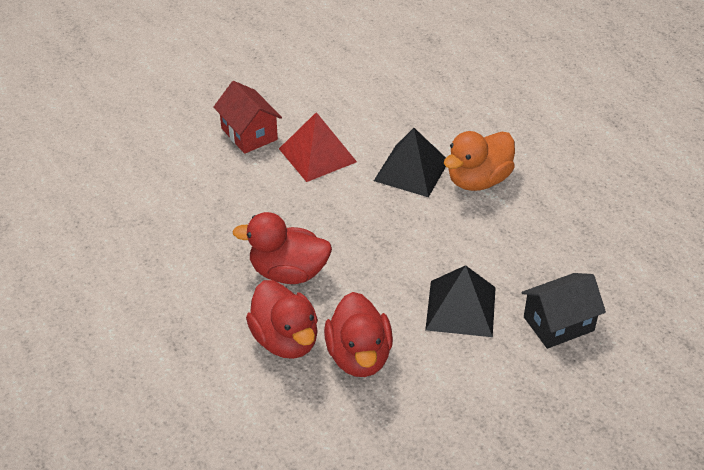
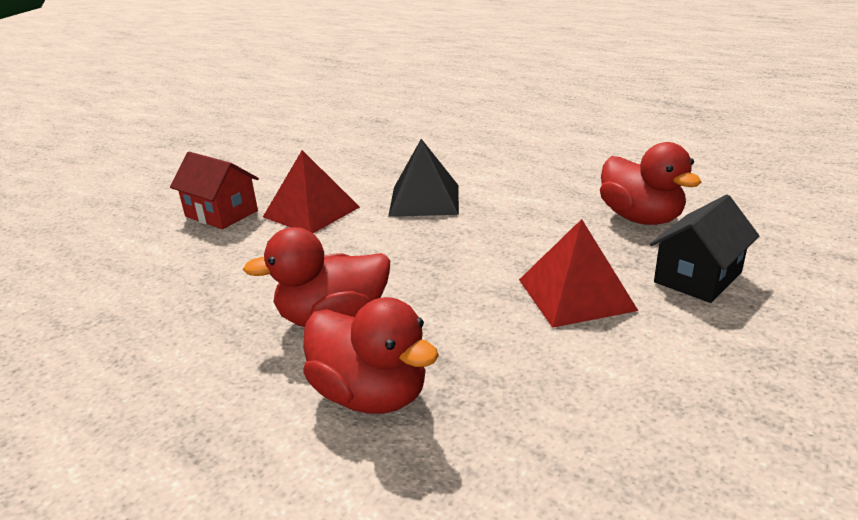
camera: 20 degrees left, 15 degrees down
red duck [324,292,393,377] -> red duck moved to [600,142,702,225]
black pyramid [425,265,496,337] -> red pyramid [519,219,638,328]
orange duck [444,131,515,191] -> none

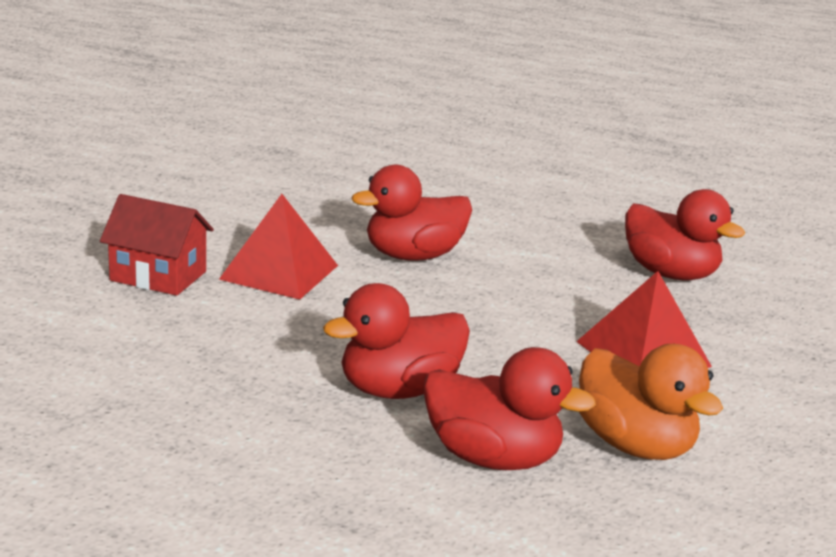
camera: 20 degrees left, 5 degrees down
black pyramid [388,139,459,217] -> red duck [352,165,472,261]
black house [650,195,759,303] -> none
none -> orange duck [579,344,723,460]

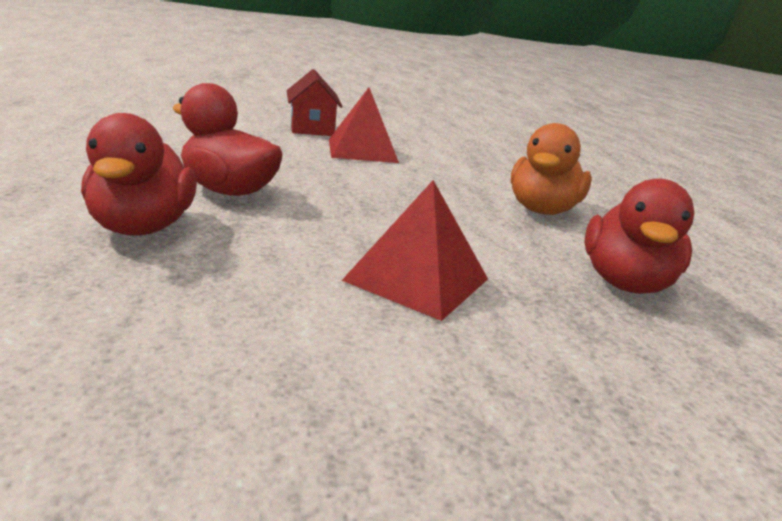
camera: 60 degrees right, 0 degrees up
red duck [352,165,472,261] -> none
orange duck [579,344,723,460] -> orange duck moved to [511,123,592,215]

